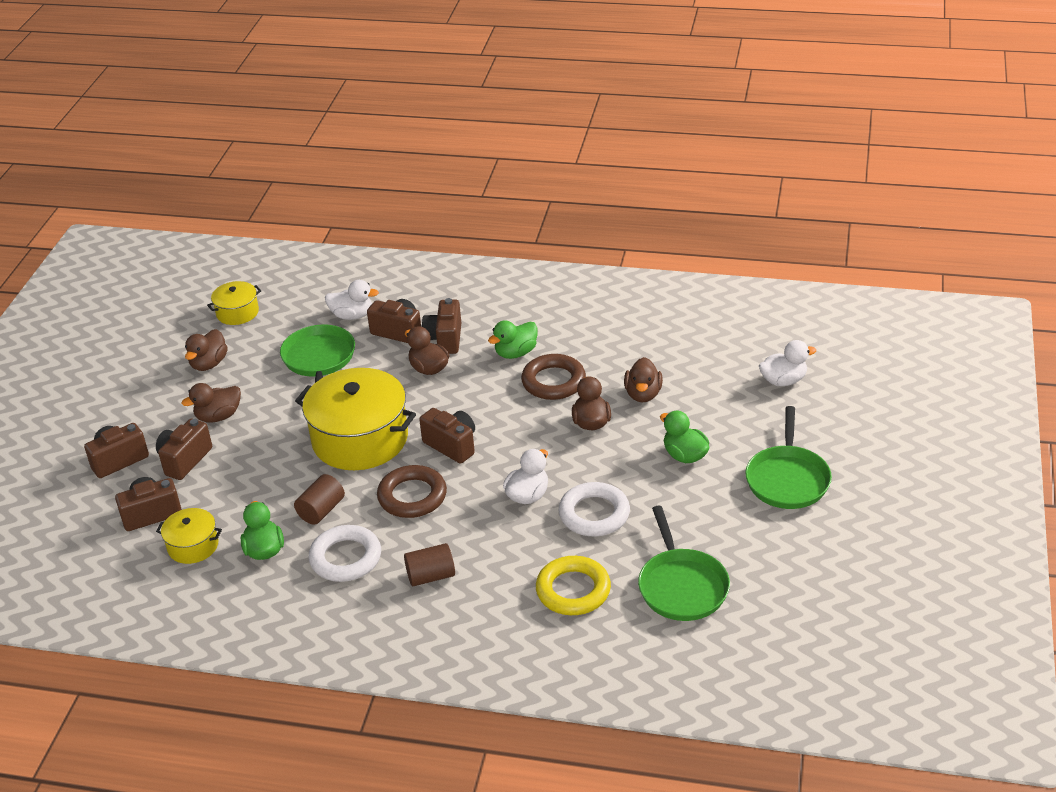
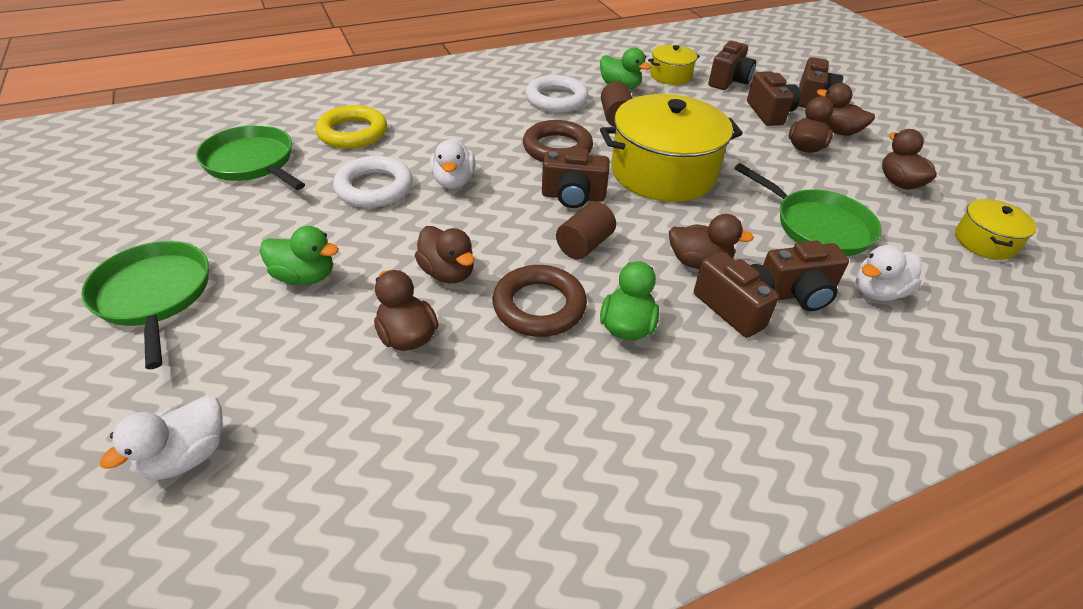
camera: 140 degrees right, 5 degrees up
brown cylinder [404,543,455,586] -> brown cylinder moved to [556,202,616,259]
none -> brown duck [817,83,875,136]

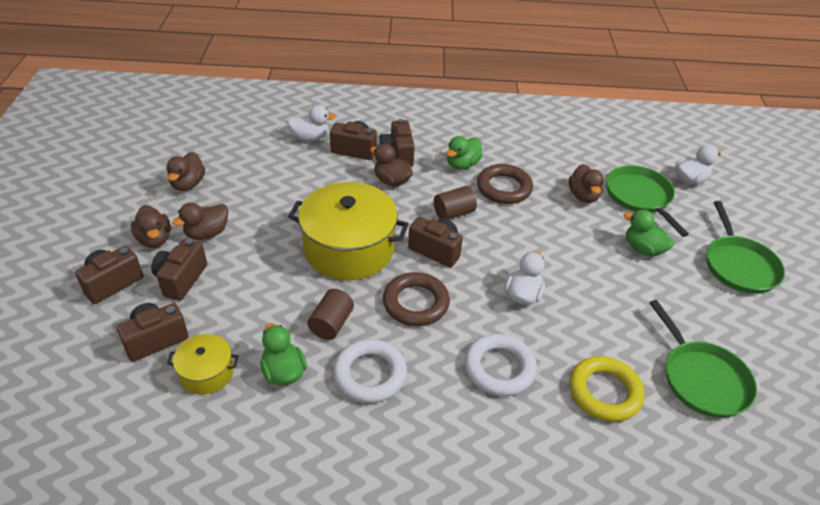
camera: 155 degrees left, 0 degrees up
white ring [333,156,413,208] -> white ring moved to [465,334,537,396]
brown duck [415,226,474,283] -> none
green pan [735,163,882,256] -> green pan moved to [606,165,689,237]
yellow pot [955,199,1037,260] -> none

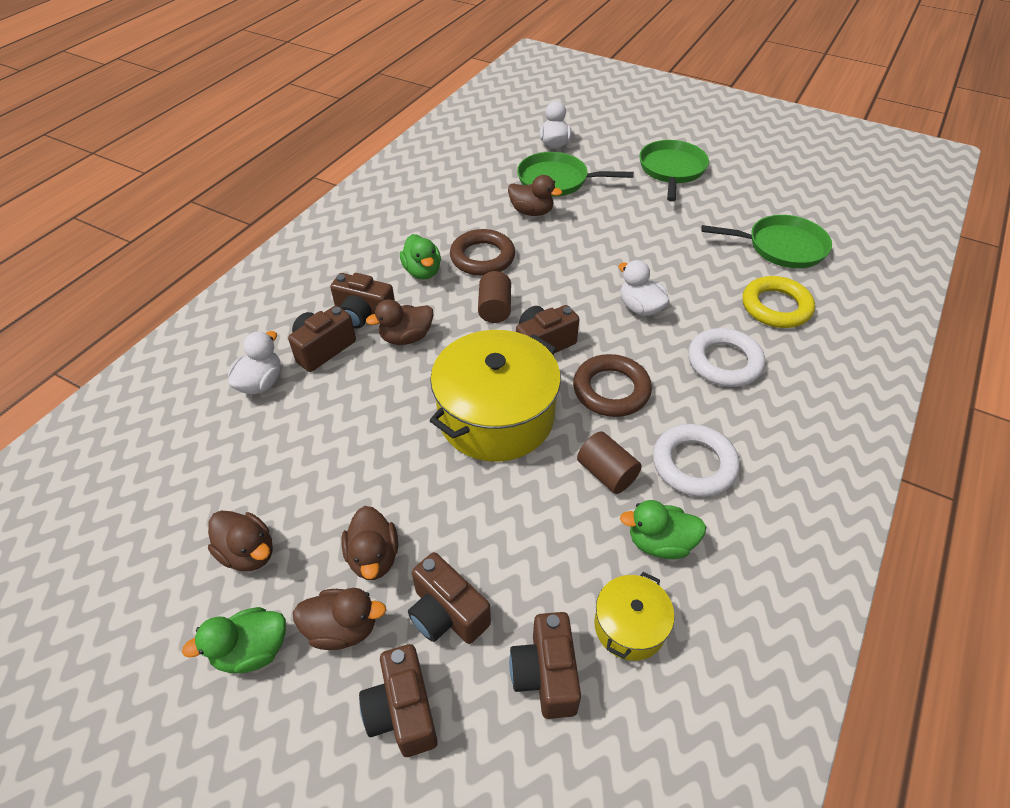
camera: 60 degrees left, 5 degrees up
green duck [624,210,675,256] -> green duck moved to [182,607,286,673]
green pan [706,201,785,294] -> green pan turned 105 degrees counterclockwise [639,140,709,202]

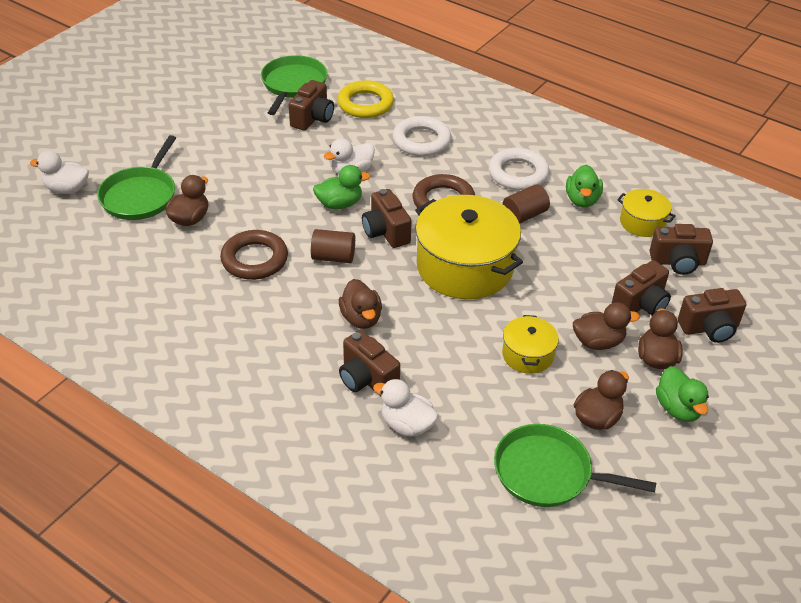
camera: 85 degrees left, 5 degrees down
brown camera [330,273,395,329] -> brown camera moved to [288,80,334,131]
green duck [400,234,441,279] -> green duck moved to [313,165,370,209]
green pan [639,140,709,202] -> green pan moved to [494,424,656,507]
none -> yellow pot [502,315,559,374]

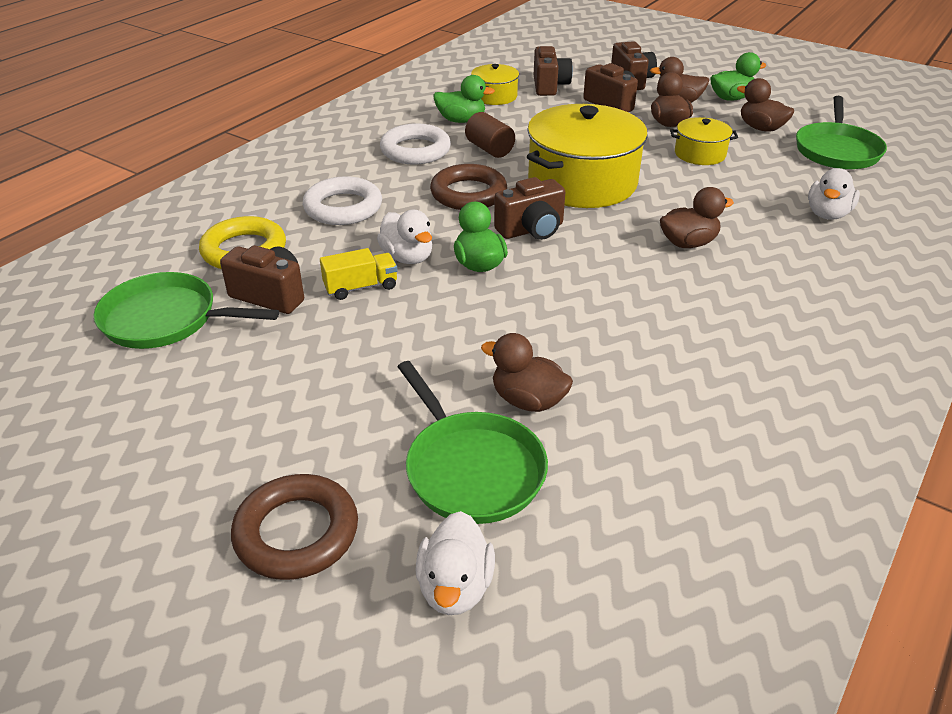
camera: 90 degrees left, 5 degrees down
green pan [97,135,176,220] -> green pan turned 45 degrees clockwise [398,361,548,524]
brown ring [220,230,288,280] -> brown ring moved to [231,474,358,580]
brown cylinder [311,229,355,263] -> none
brown camera [339,330,400,396] -> none
none -> yellow truck [320,248,398,300]

